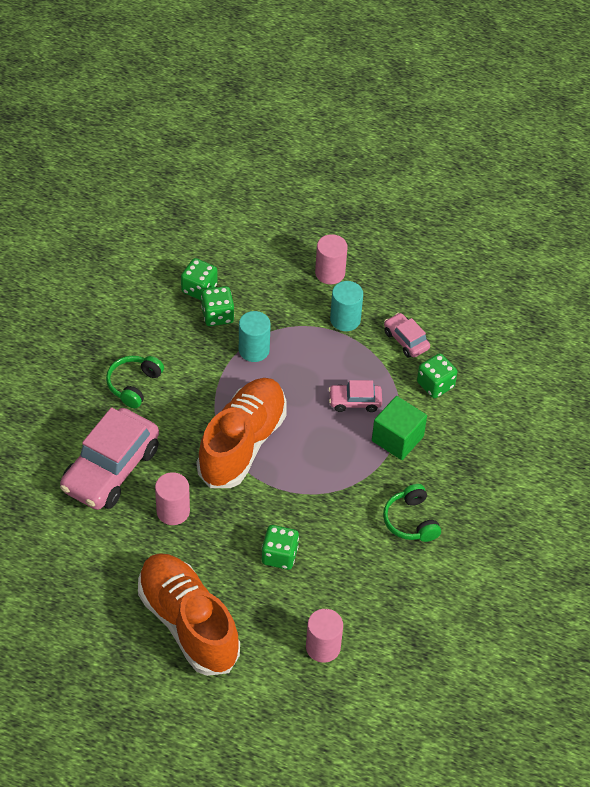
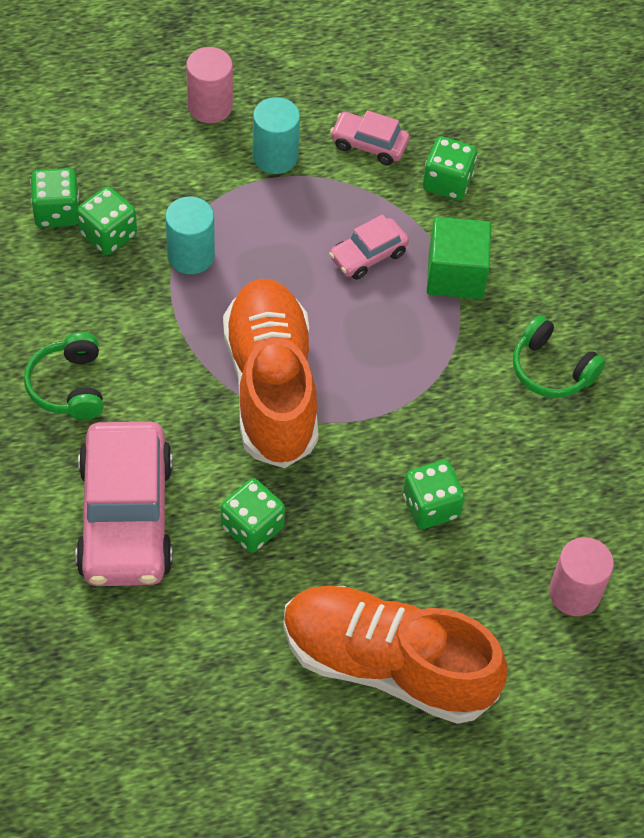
camera: 35 degrees left, 5 degrees up
pink cylinder [155,472,190,525] -> green dice [221,478,285,553]

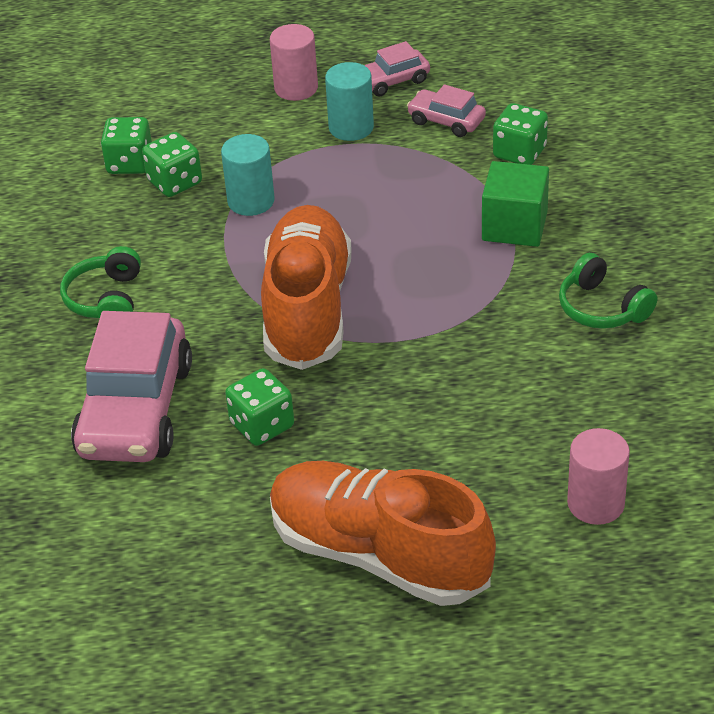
camera: 15 degrees right, 15 degrees down
pink car [329,214,409,280] -> pink car moved to [364,41,430,97]
green dice [403,460,465,529] -> none

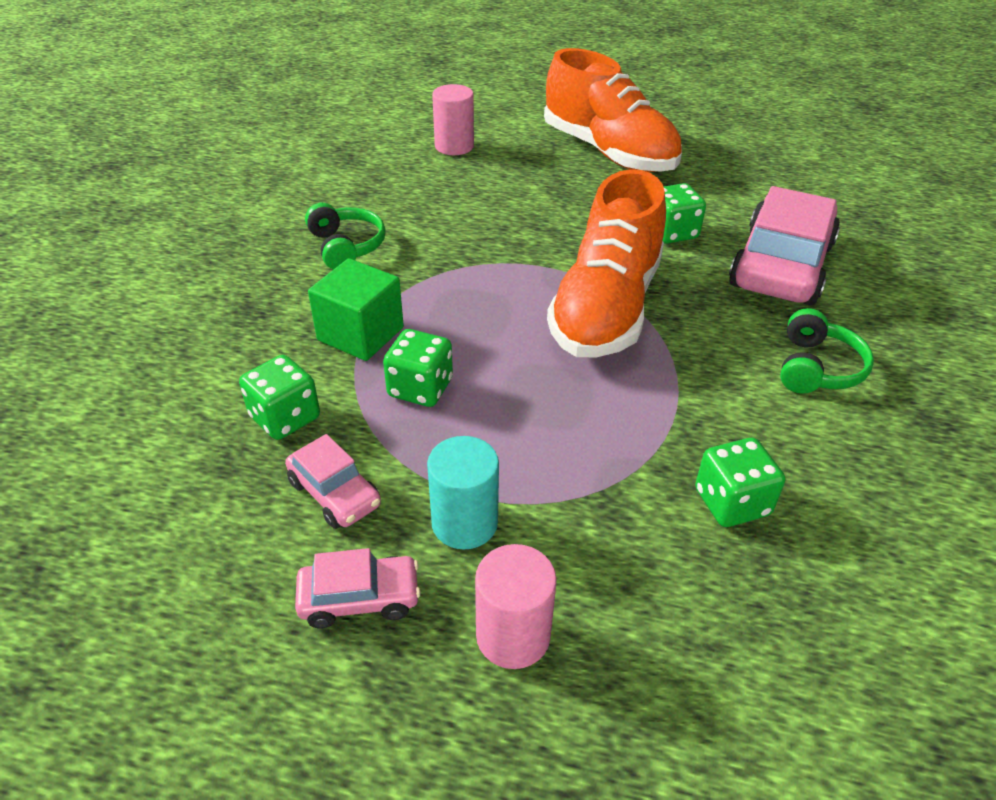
camera: 165 degrees left, 0 degrees up
green dice [101,117,152,174] -> green dice moved to [383,329,453,407]
turquoise cylinder [221,134,275,216] -> none

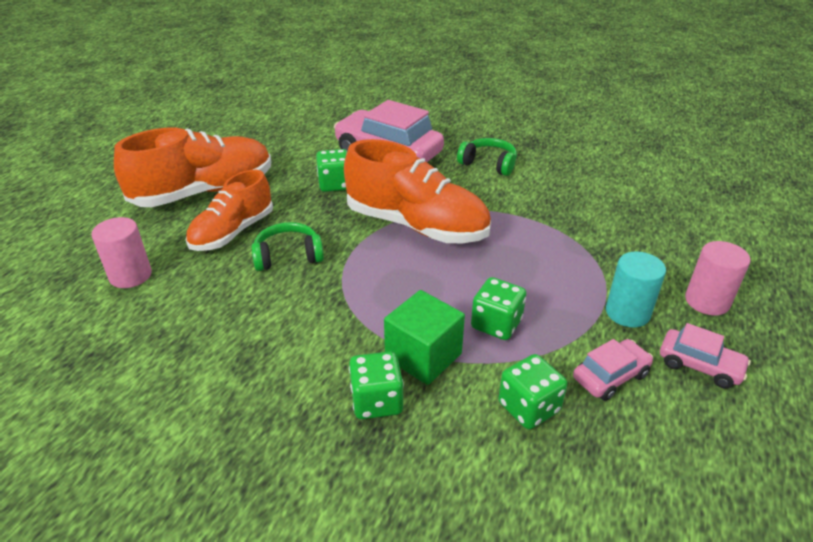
camera: 80 degrees left, 5 degrees down
pink car [295,548,421,628] -> pink car turned 120 degrees clockwise [660,323,751,389]
green headphones [305,203,386,269] -> green headphones moved to [251,222,324,271]
green dice [695,438,785,527] -> green dice moved to [349,351,404,419]
none -> orange shoe [186,170,273,251]

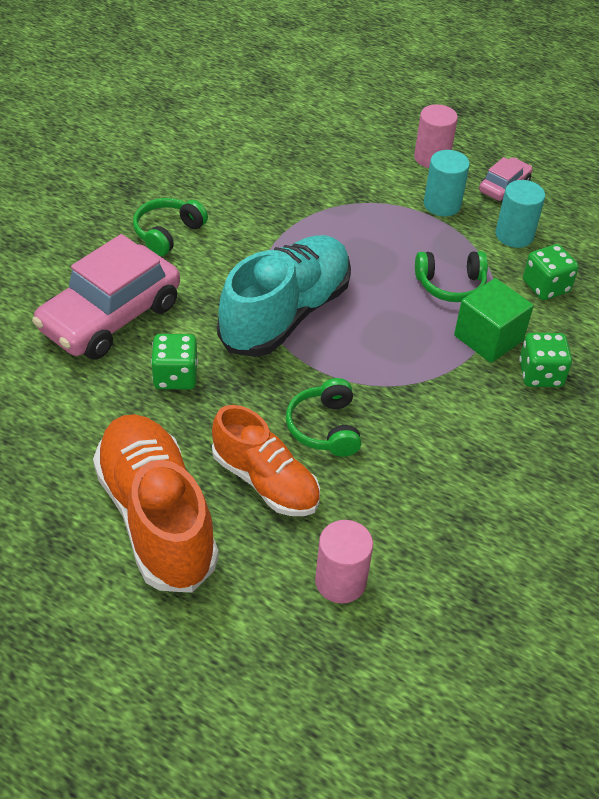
camera: 85 degrees left, 10 degrees up
orange shoe [344,139,491,243] -> turquoise shoe [217,235,351,357]
green dice [471,277,526,340] -> green headphones [415,251,488,302]
pink car [573,339,653,401] -> turquoise cylinder [496,180,545,248]

